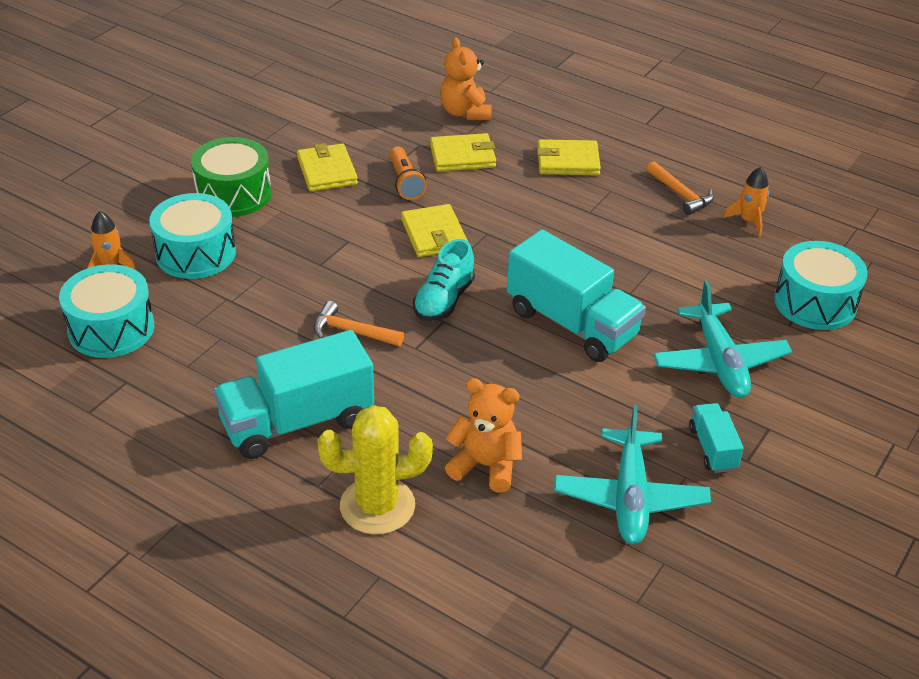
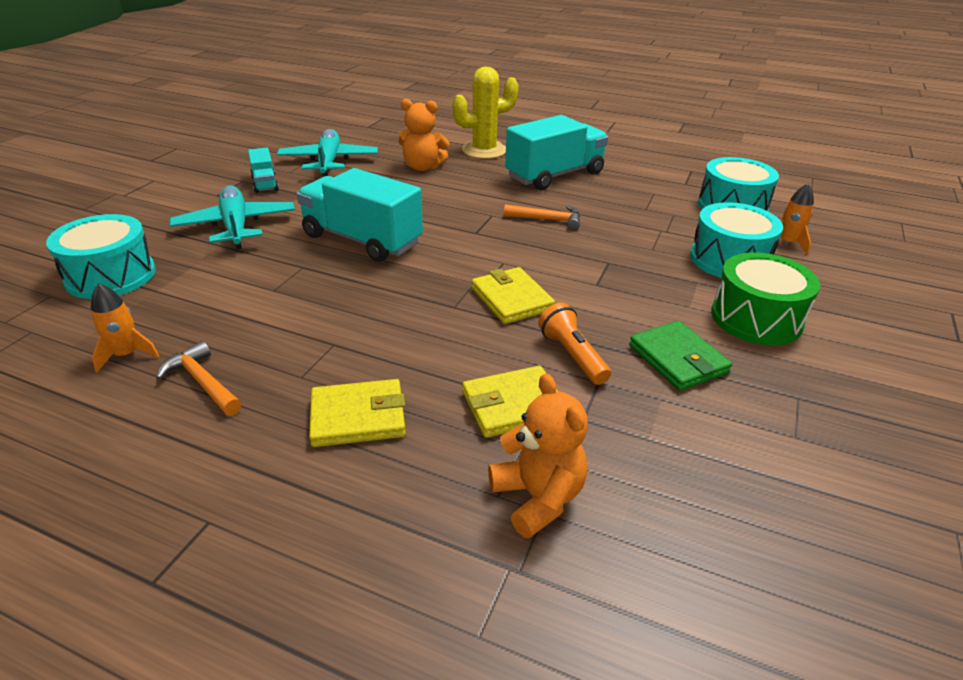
camera: 170 degrees right, 5 degrees down
yellow wallet [297,143,358,192] -> green wallet [629,321,732,391]
turquoise shoe [413,239,475,321] -> none

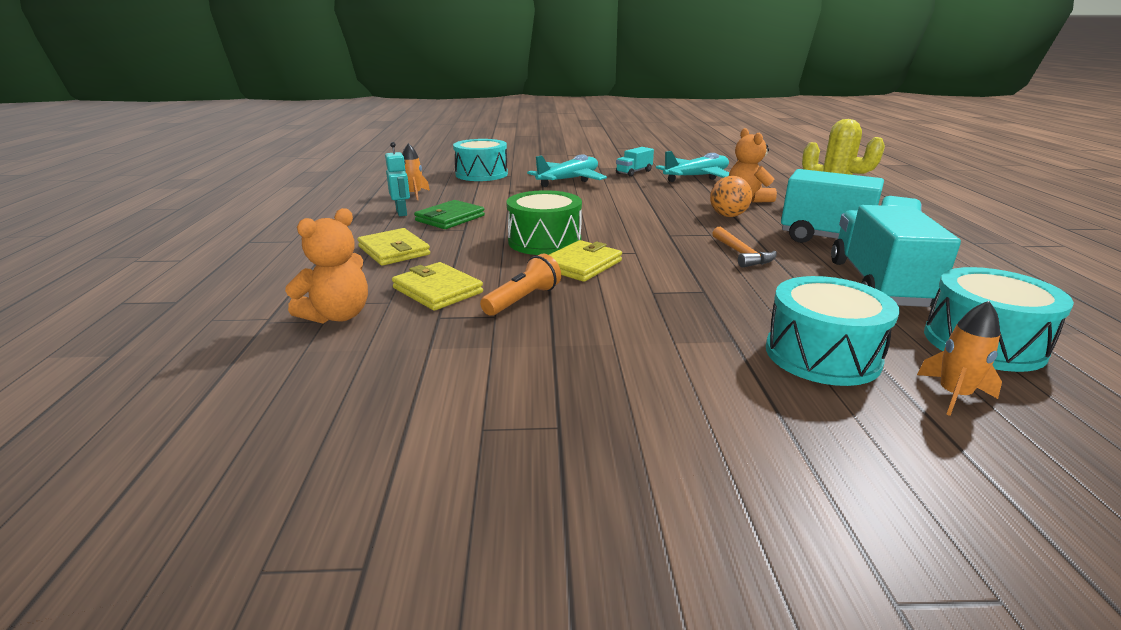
camera: 65 degrees right, 10 degrees down
orange hammer [156,341,242,416] -> turquoise robot [385,142,410,216]
turquoise truck [296,168,423,262] -> turquoise truck moved to [831,205,961,307]
green wallet [629,321,732,391] -> green wallet moved to [414,200,485,229]
green drum [711,252,820,345] -> green drum moved to [506,190,582,255]
none -> orange ball [710,176,752,217]

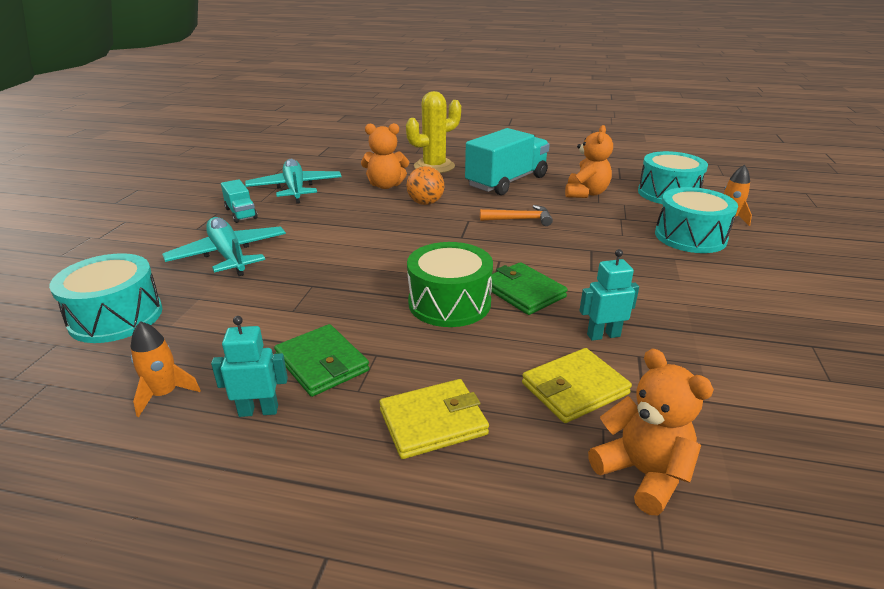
camera: 75 degrees left, 5 degrees up
orange flashlight [480,254,561,316] -> turquoise robot [579,249,639,341]
yellow wallet [549,240,622,282] -> green wallet [491,262,568,315]
turquoise truck [831,205,961,307] -> orange teddy bear [565,125,613,198]

